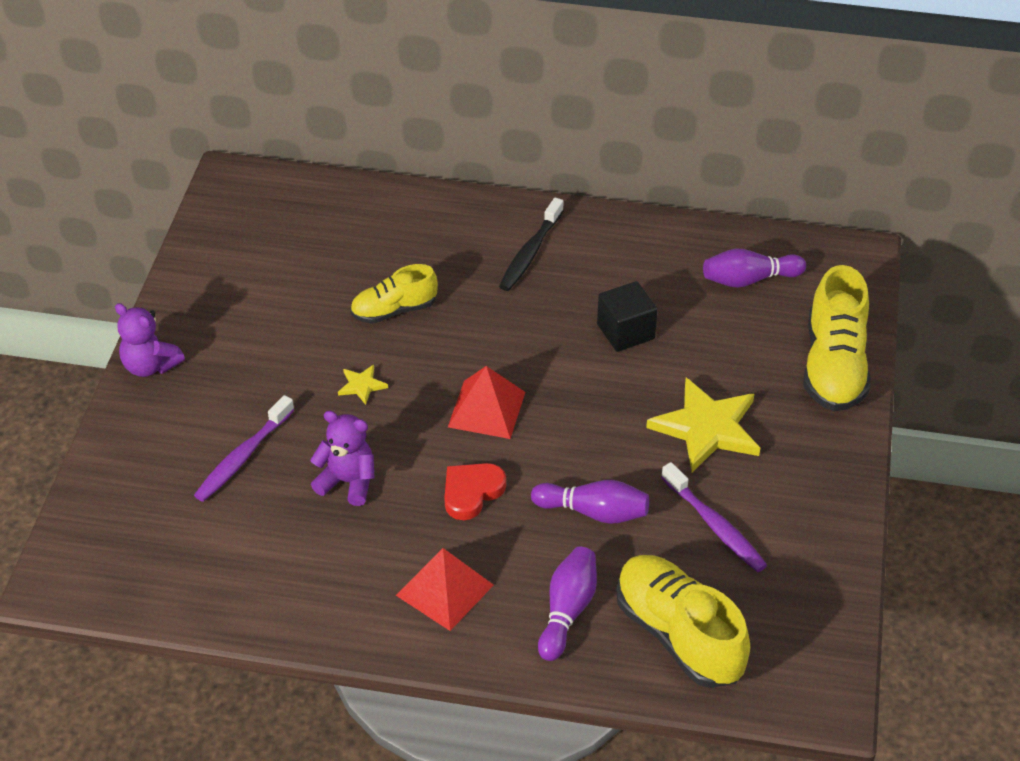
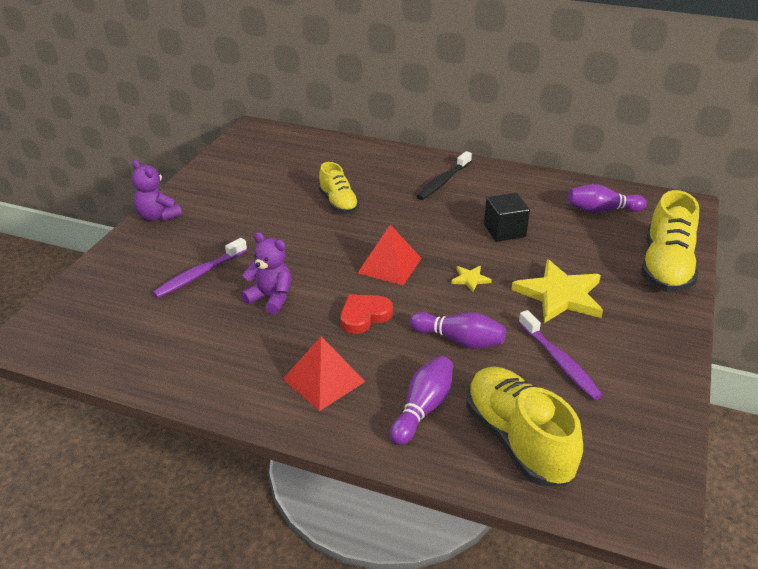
camera: 10 degrees right, 10 degrees down
yellow star [338,365,388,405] -> yellow star moved to [451,266,492,292]
yellow shoe [350,264,438,324] -> yellow shoe turned 105 degrees counterclockwise [319,162,359,213]

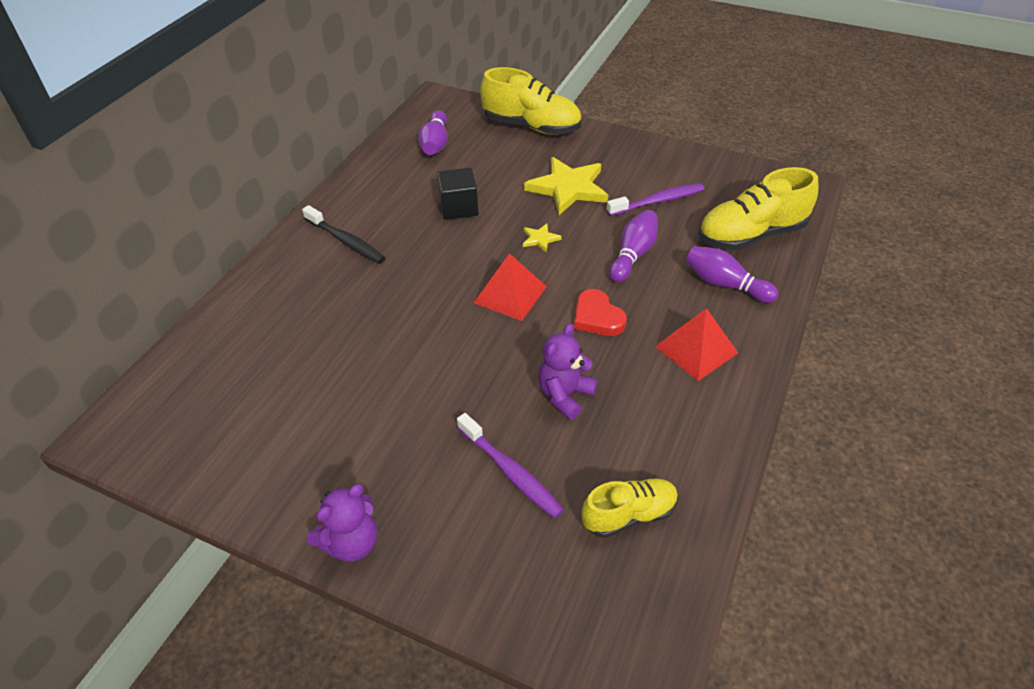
camera: 85 degrees left, 10 degrees up
yellow shoe [319,162,359,213] -> yellow shoe moved to [582,478,678,538]

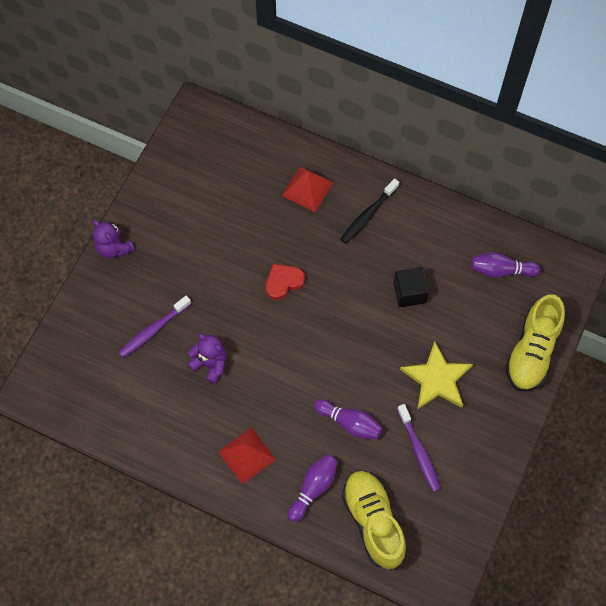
camera: 90 degrees right, 20 degrees up
red pyramid [474,253,547,321] -> red pyramid moved to [282,167,333,212]
yellow star [523,223,562,252] -> none
red heart [574,289,627,336] -> red heart moved to [266,264,305,300]
yellow shoe [582,478,678,538] -> none

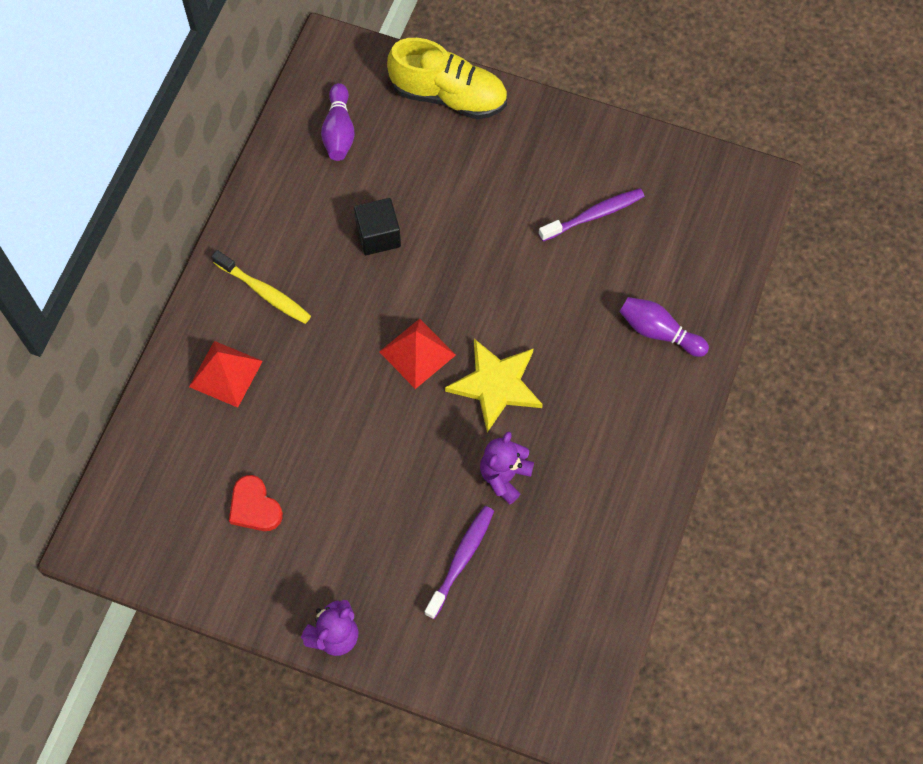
camera: 95 degrees left, 0 degrees up
purple toothbrush [119,296,191,358] -> purple toothbrush turned 105 degrees counterclockwise [424,506,494,619]
red pyramid [218,427,276,484] -> red pyramid moved to [379,319,456,389]
red heart [266,264,305,300] -> red heart moved to [229,475,283,531]
purple bowling pin [314,399,382,439] -> none
black toothbrush [341,178,399,243] -> yellow toothbrush [212,250,311,324]
yellow shoe [342,470,406,569] -> none
yellow star [400,341,473,410] -> yellow star moved to [445,339,543,432]

